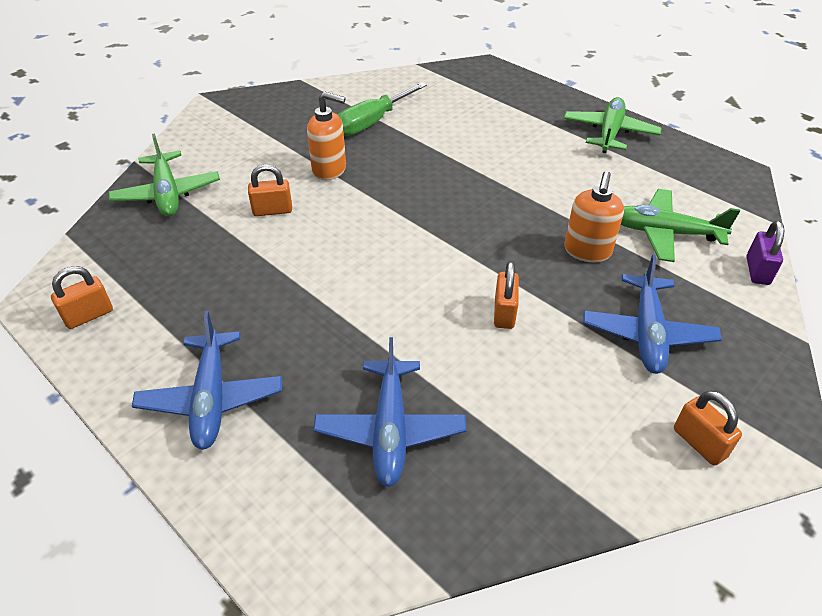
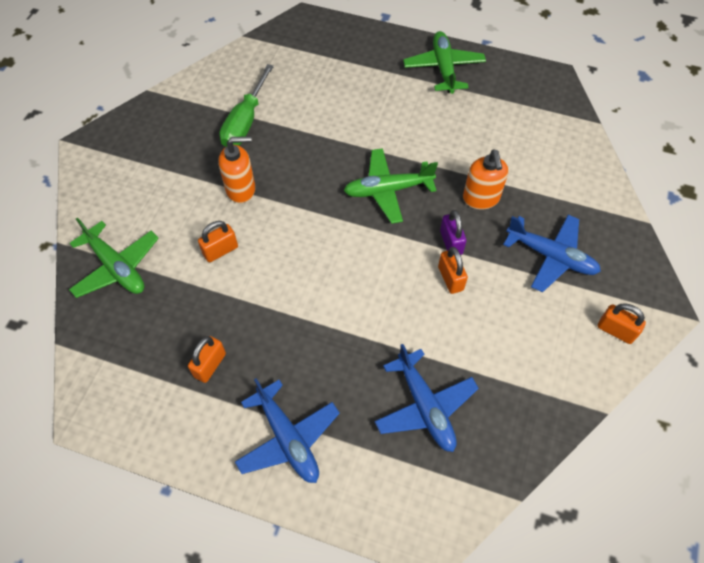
camera: 25 degrees left, 15 degrees up
orange padlock [51,266,113,329] -> orange padlock moved to [188,336,226,383]
blue plane [583,254,722,374] -> blue plane turned 45 degrees counterclockwise [503,215,601,293]
green plane [621,189,740,262] -> green plane moved to [344,148,438,224]
purple padlock [747,221,784,285] -> purple padlock moved to [440,210,466,255]

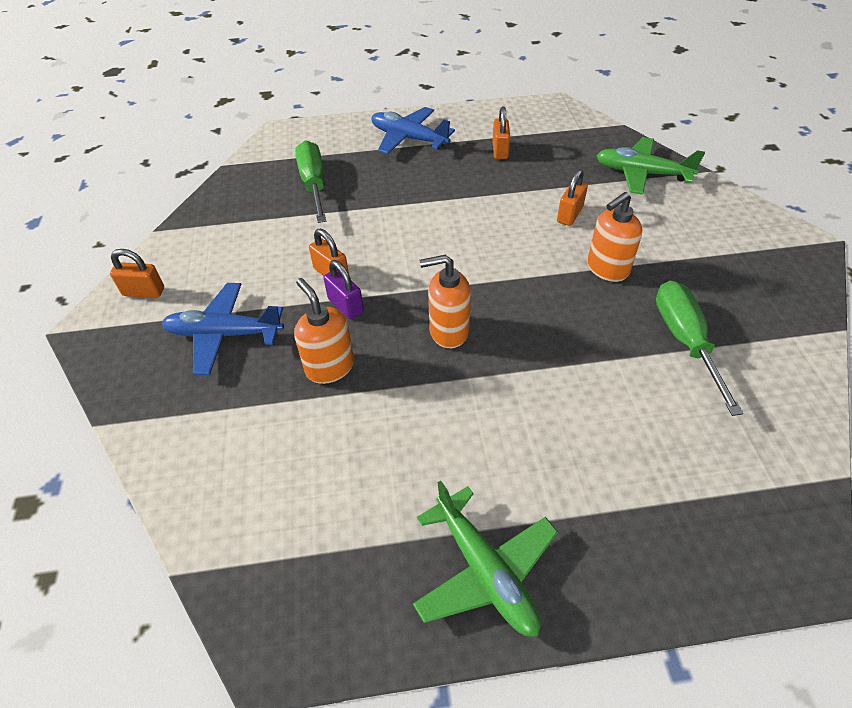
camera: 155 degrees right, 10 degrees down
green plane [344,148,438,224] -> orange soap dispenser [420,255,471,348]
blue plane [375,344,479,452] -> green screwdriver [295,140,326,223]

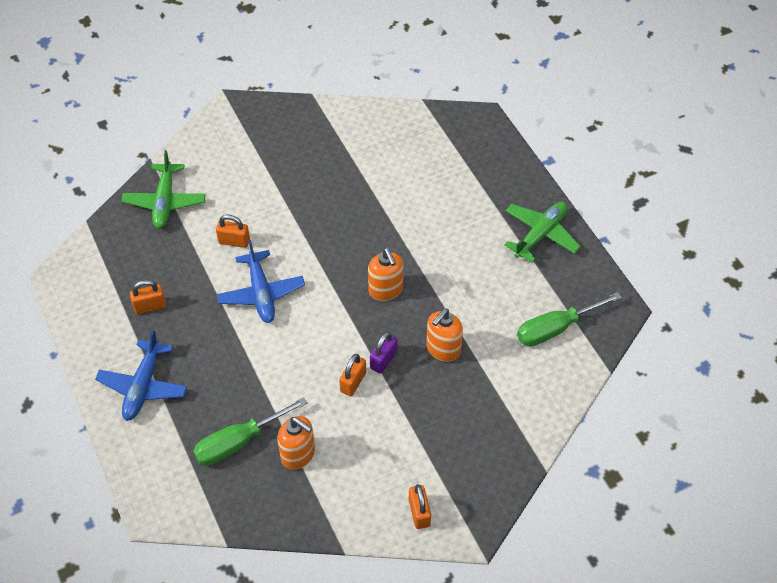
camera: 110 degrees left, 5 degrees up
blue plane [162,283,284,375] -> blue plane moved to [217,240,305,323]
orange soap dispenser [587,192,642,282] -> orange soap dispenser moved to [277,416,315,470]
green screwdriver [656,281,744,416] -> green screwdriver moved to [517,292,622,346]

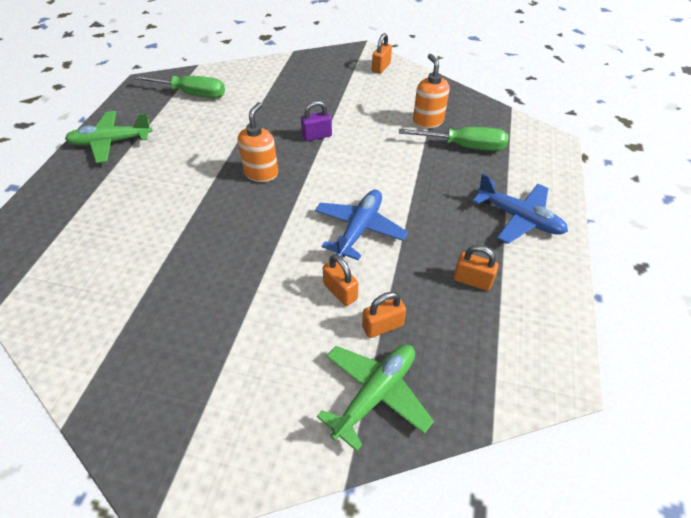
camera: 140 degrees left, 5 degrees down
blue plane [95,330,187,421] -> blue plane turned 75 degrees clockwise [472,174,568,244]
orange padlock [339,354,366,396] -> orange padlock moved to [362,292,406,338]
orange soap dispenser [426,309,463,362] -> none

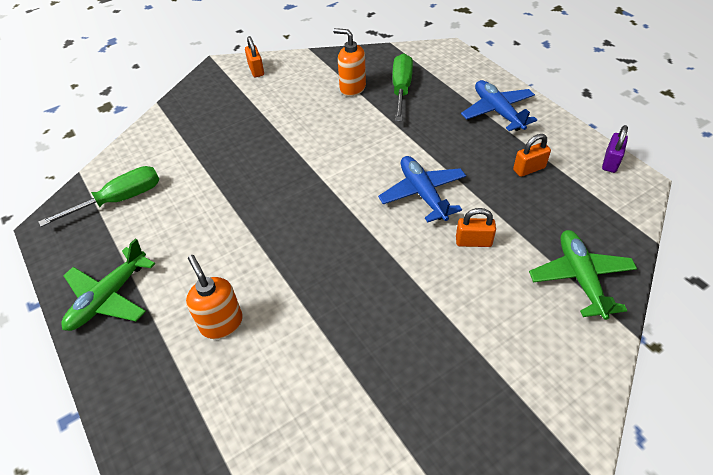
camera: 45 degrees left, 0 degrees up
orange soap dispenser [238,102,278,182] -> orange soap dispenser moved to [186,255,243,339]
purple padlock [301,101,332,141] -> purple padlock moved to [602,125,628,173]
orange padlock [362,292,406,338] -> none
green screwdriver [399,127,509,151] -> green screwdriver turned 45 degrees counterclockwise [393,53,413,121]
blue plane [472,174,568,244] -> blue plane turned 105 degrees counterclockwise [461,80,537,131]

